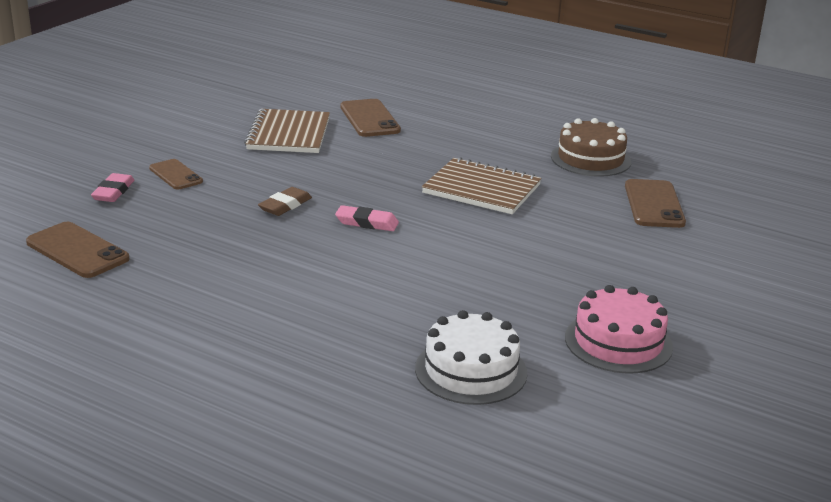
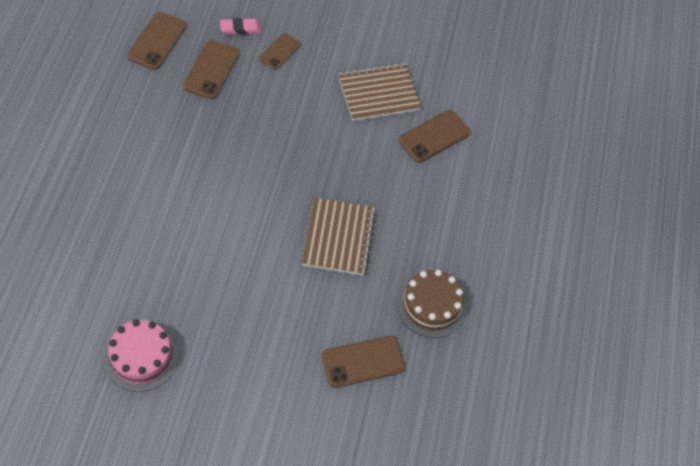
camera: 65 degrees right, 30 degrees up
brown eraser [258,187,312,216] -> none
pink eraser [335,205,399,231] -> none
white cake [415,310,527,405] -> none
none -> brown phone [183,40,239,99]

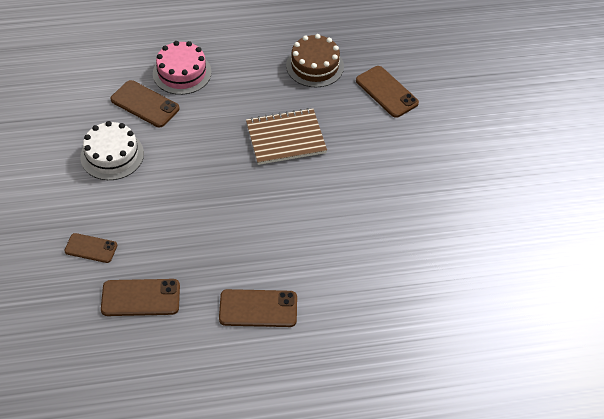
camera: 105 degrees left, 5 degrees down
pink cake [104,319,178,392] -> pink cake moved to [153,41,212,95]
brown phone [127,12,186,70] -> brown phone moved to [219,289,297,327]
pink eraser [220,18,262,35] -> none
brown notebook [338,63,421,121] -> white cake [80,121,144,180]

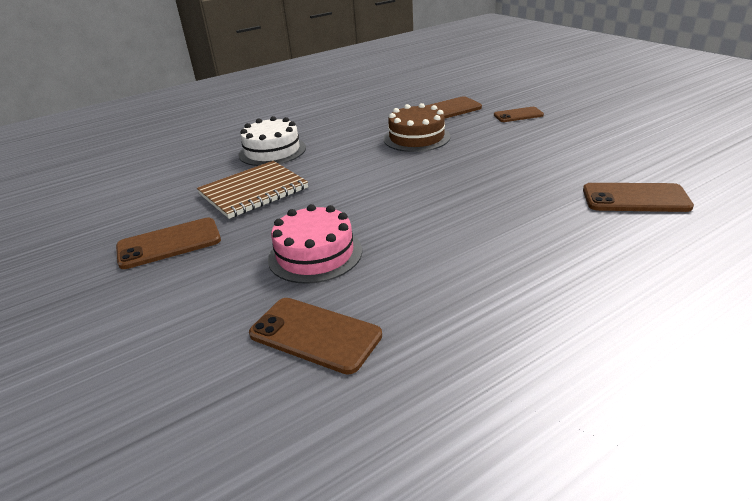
camera: 160 degrees right, 20 degrees down
white cake [80,121,144,180] -> white cake moved to [239,116,306,166]
pink cake [153,41,212,95] -> pink cake moved to [268,204,362,284]
brown phone [219,289,297,327] -> brown phone moved to [116,218,221,269]
brown notebook [246,108,327,165] -> brown notebook moved to [197,161,308,219]
brown cake [286,34,344,87] -> brown cake moved to [384,103,450,152]

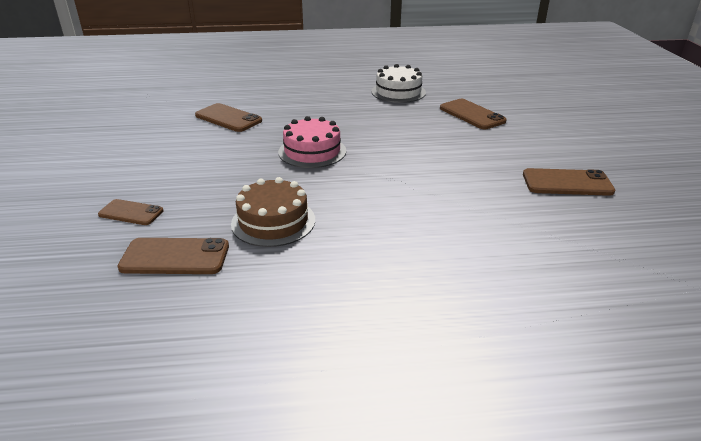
camera: 155 degrees left, 0 degrees up
brown notebook [197,161,308,219] -> none
white cake [239,116,306,166] -> white cake moved to [371,64,426,103]
pink cake [268,204,362,284] -> pink cake moved to [278,116,346,168]

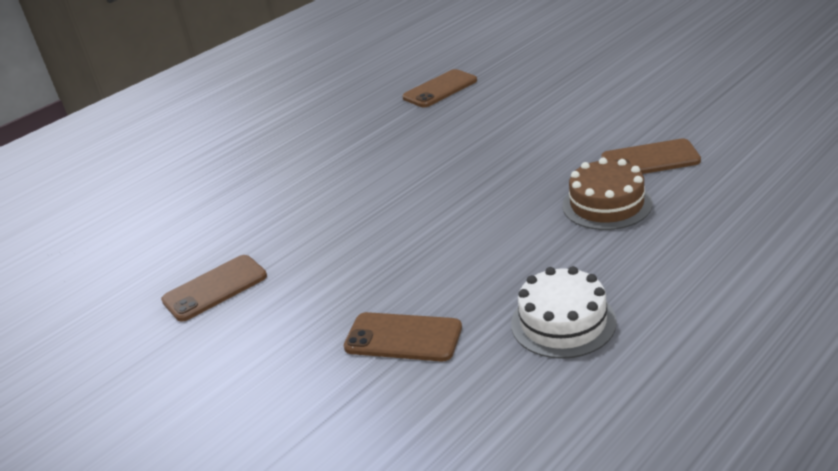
camera: 145 degrees right, 0 degrees up
brown phone [98,199,163,225] -> none
brown cake [231,177,315,247] -> brown cake moved to [562,158,652,230]
pink cake [278,116,346,168] -> none

